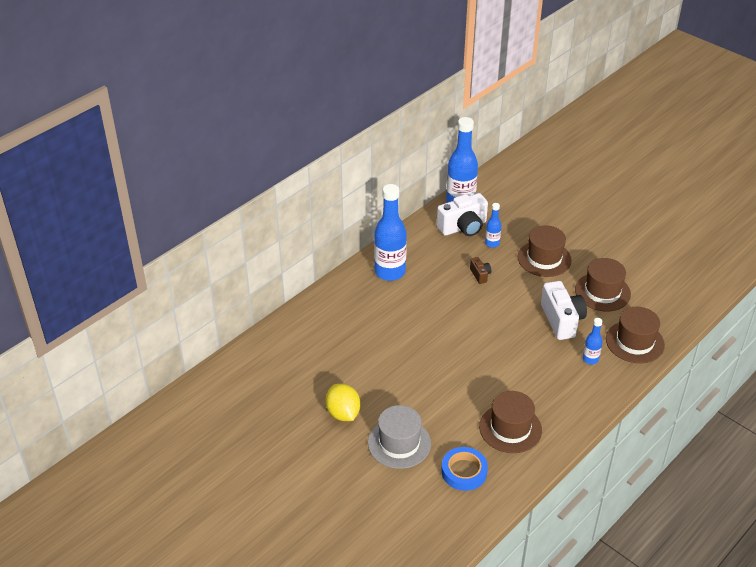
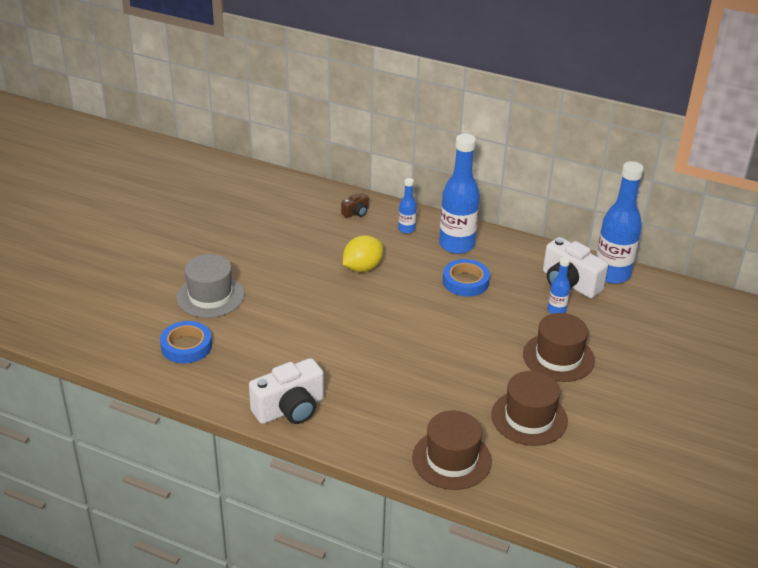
camera: 70 degrees right, 5 degrees down
yellow lemon [326,384,360,421] -> yellow lemon moved to [343,235,383,272]
brown camera [470,257,491,284] -> brown camera moved to [341,193,369,218]
brown hat [479,391,542,453] -> none
white camera [541,281,587,340] -> white camera moved to [249,358,324,424]
blue bottle [583,318,603,364] -> blue bottle moved to [398,178,417,233]
none -> blue tape [443,259,490,297]

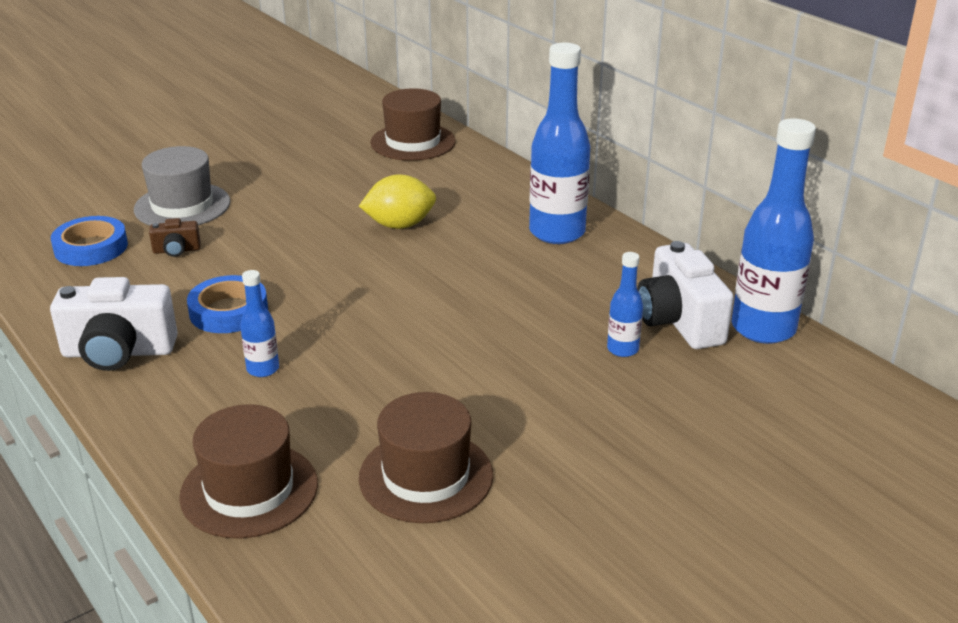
camera: 30 degrees right, 5 degrees down
brown camera [341,193,369,218] -> brown camera moved to [149,218,201,257]
blue bottle [398,178,417,233] -> blue bottle moved to [240,270,279,377]
blue tape [443,259,490,297] -> blue tape moved to [187,275,268,333]
brown hat [523,313,595,382] -> brown hat moved to [370,88,456,161]

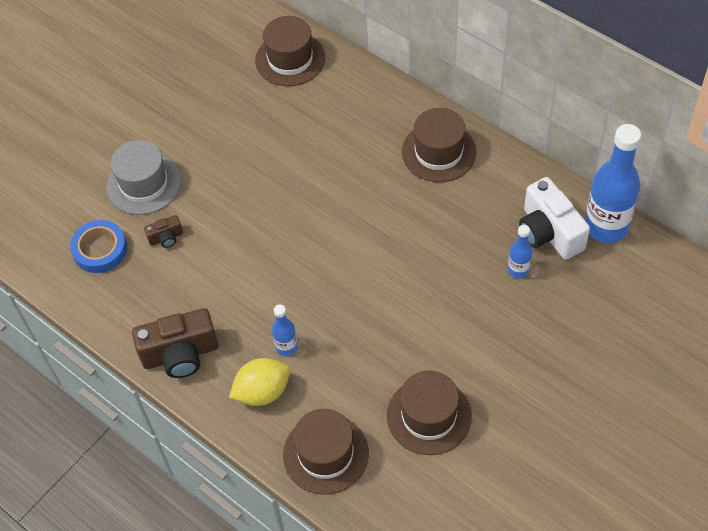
camera: 10 degrees left, 25 degrees up
white camera [50,277,178,371] -> brown camera [132,308,218,378]
blue tape [187,275,268,333] -> none
yellow lemon [359,175,436,229] -> yellow lemon moved to [229,358,290,406]
blue bottle [529,43,590,244] -> brown hat [402,108,476,182]

